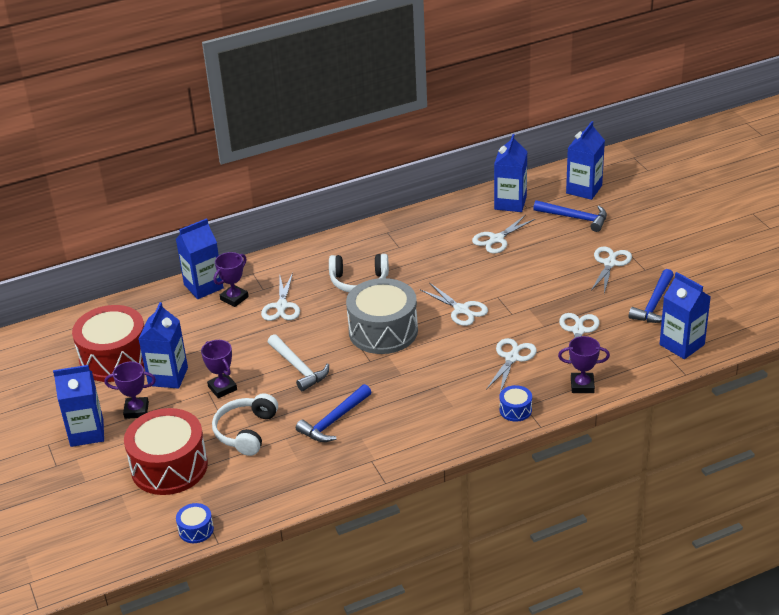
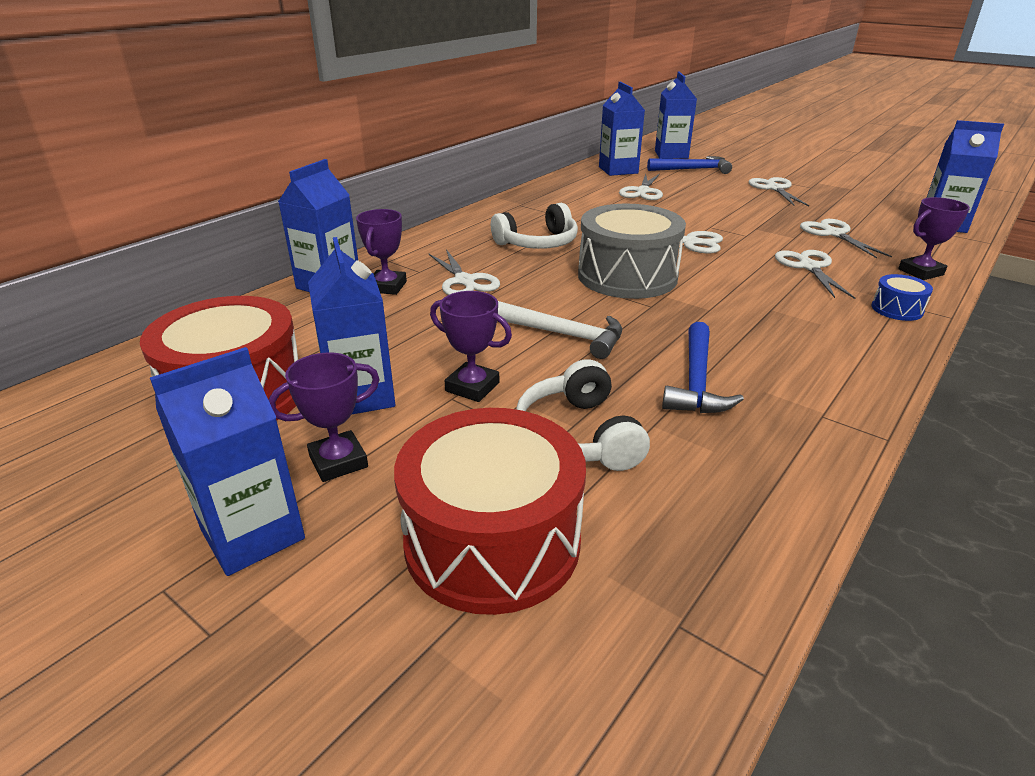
camera: 30 degrees left, 5 degrees down
blue drum [176,503,214,543] -> none
blue hammer [629,269,674,323] -> none

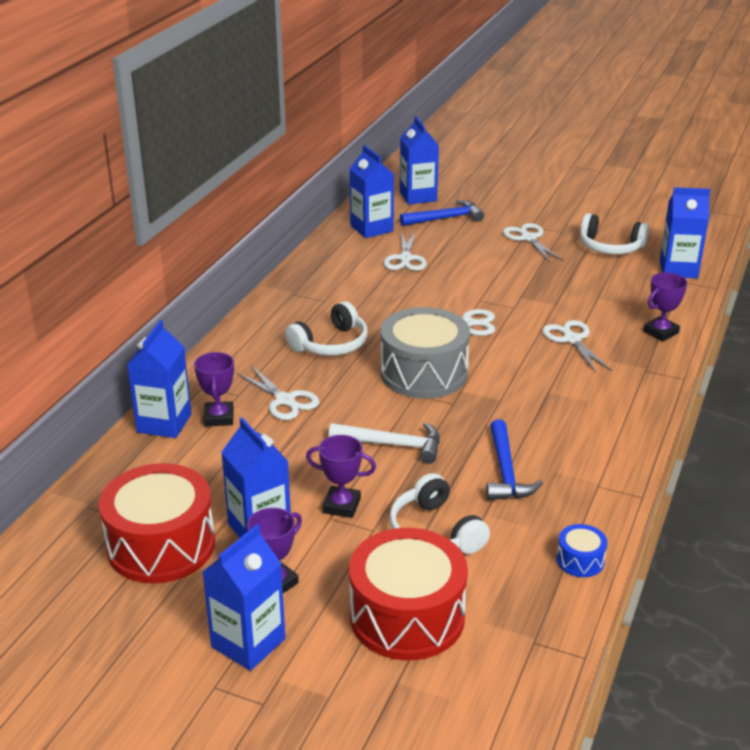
camera: 15 degrees left, 0 degrees up
white scissors [800,219,892,258] -> none
blue drum [872,274,933,321] -> blue drum moved to [557,524,607,577]
none -> white headphones [580,213,649,254]

